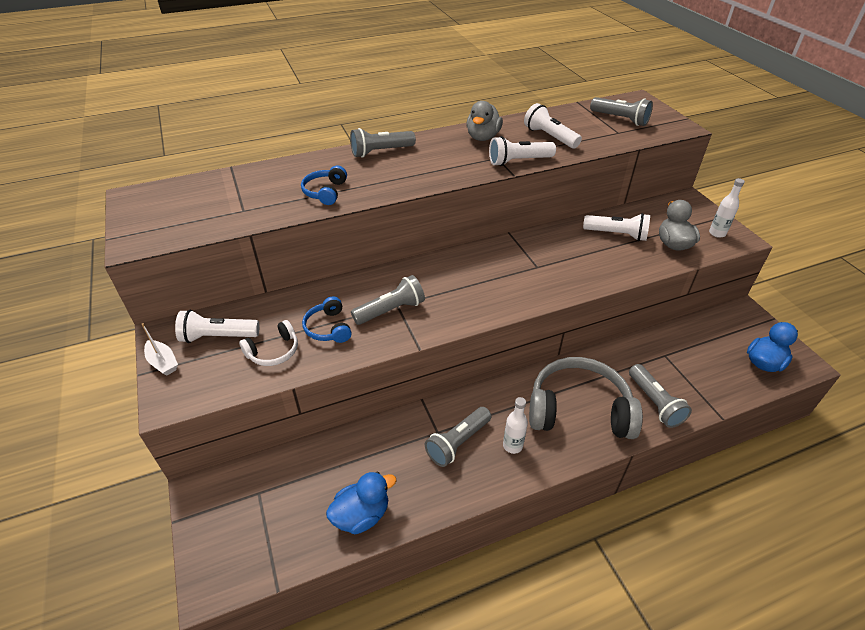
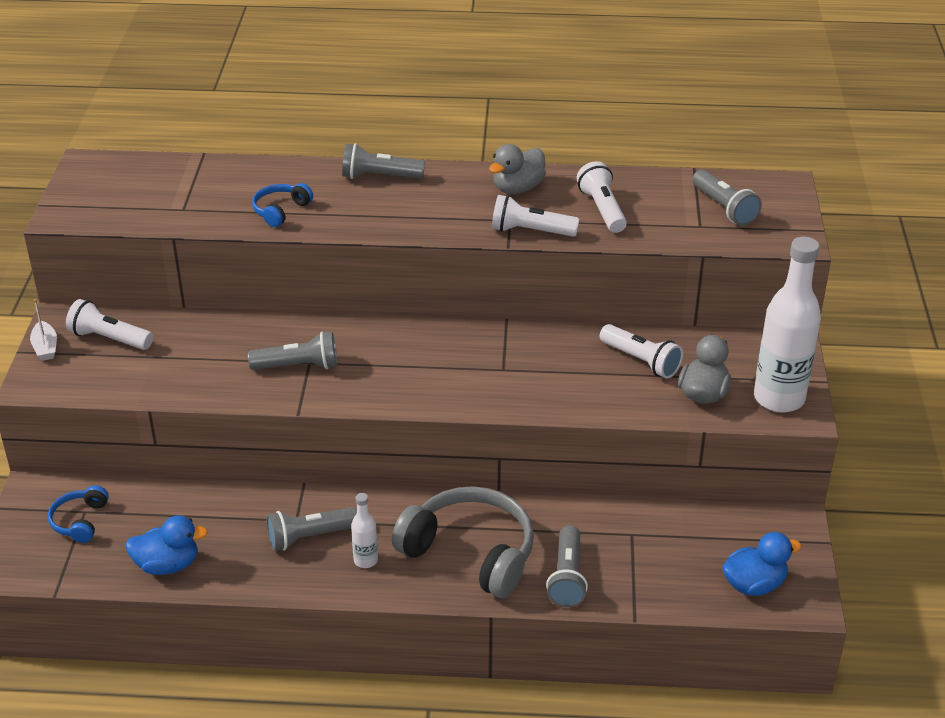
camera: 25 degrees right, 5 degrees down
white headphones [239,320,298,366] -> none
blue headphones [302,297,352,343] -> blue headphones moved to [48,485,109,543]
white bottle [709,178,745,238] -> white bottle [754,237,821,413], size x2.17

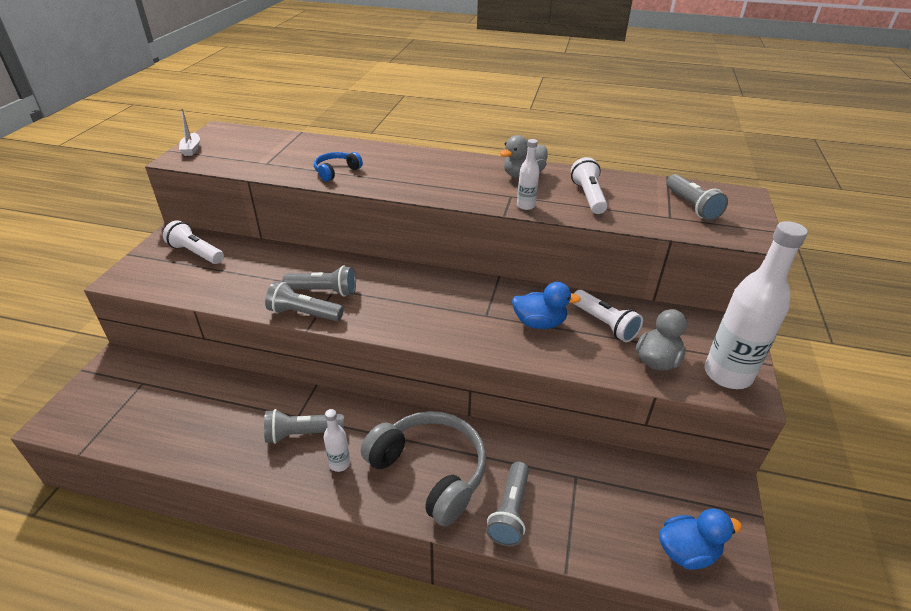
camera: 10 degrees right, 0 degrees up
white boat [30,299,57,361] -> white boat moved to [179,108,200,156]
blue headphones [48,485,109,543] -> none
blue duck [125,515,208,575] -> blue duck moved to [512,282,581,329]
grey flashlight [342,143,425,179] -> grey flashlight moved to [265,281,343,321]
white flashlight [492,195,579,237] -> white bottle [517,139,539,210]

